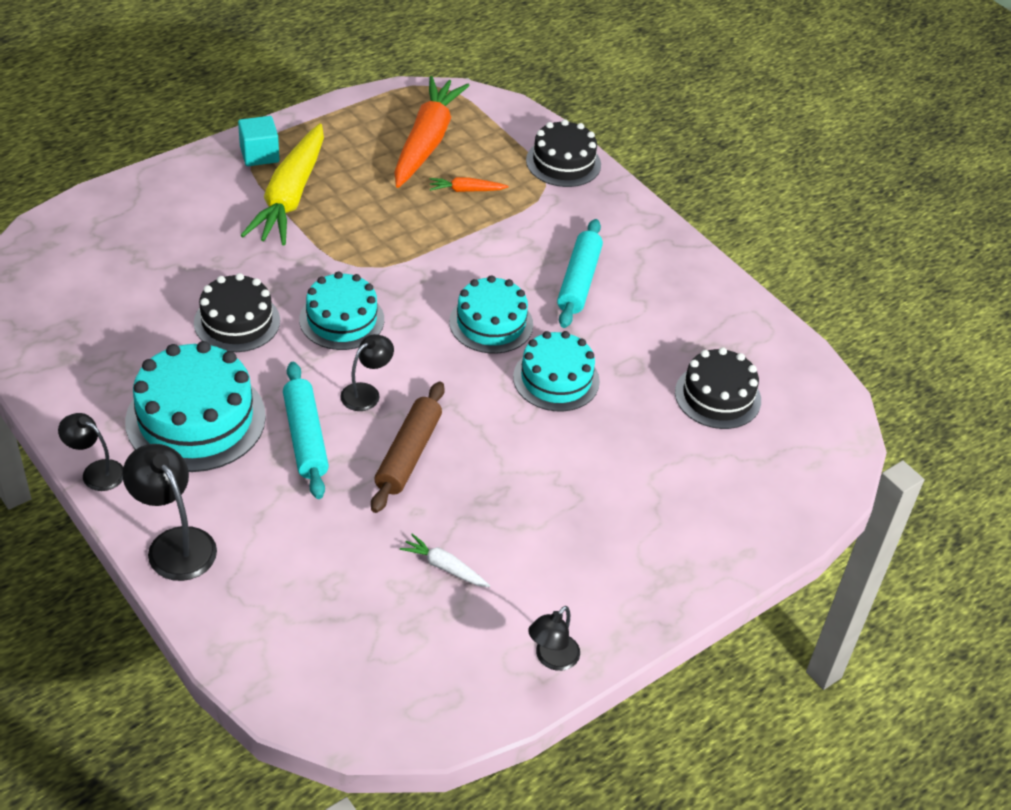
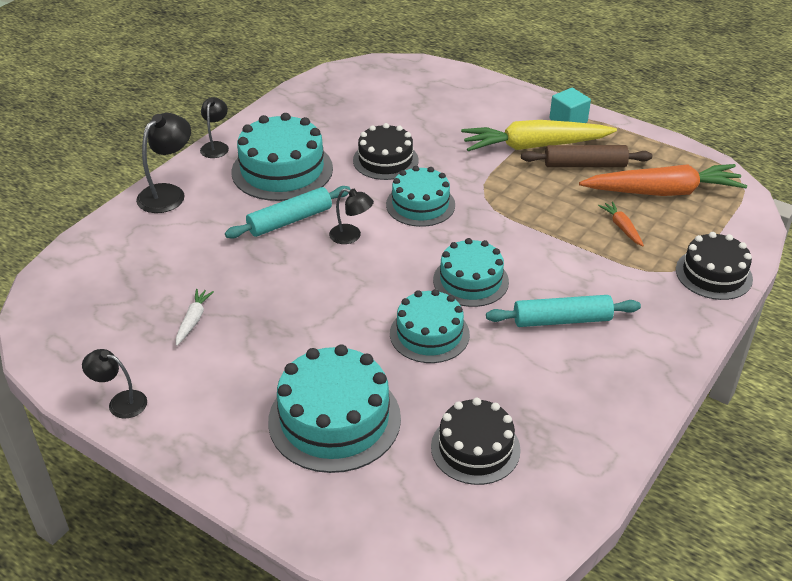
camera: 75 degrees right, 5 degrees down
brown rolling pin [371,381,445,513] -> brown rolling pin moved to [521,145,652,167]
none -> turquoise cake [268,345,401,473]

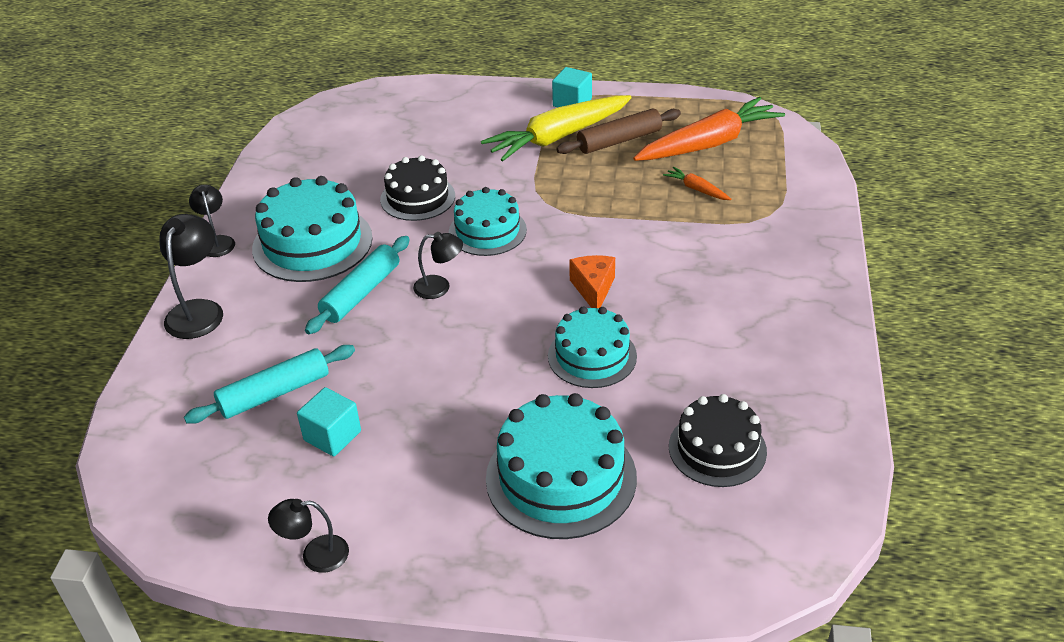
camera: 25 degrees left, 0 degrees up
white carrot [176,289,214,346] -> turquoise cube [297,387,361,457]
turquoise cake [433,238,509,307] -> orange cheese [569,255,615,308]
turquoise rolling pin [486,295,641,327] -> turquoise rolling pin moved to [184,345,355,424]
black cake [676,232,753,300] -> none

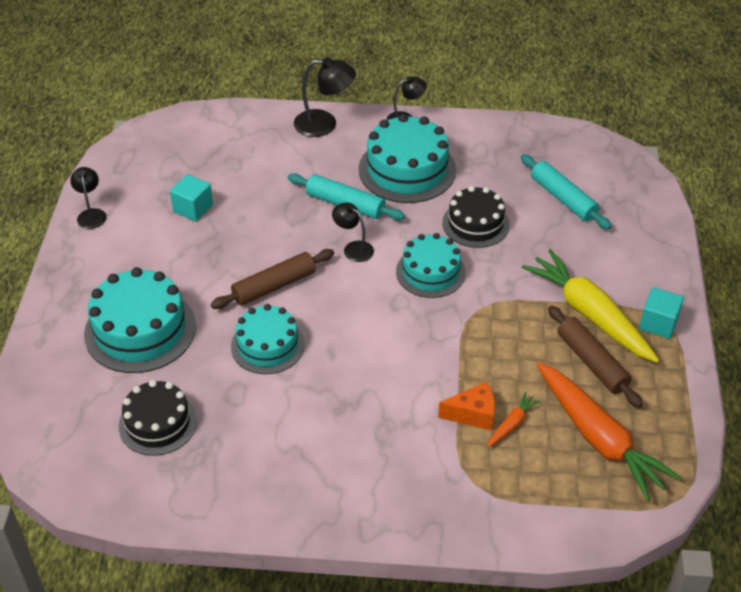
camera: 85 degrees right, 5 degrees up
turquoise rolling pin [184,345,355,424] -> turquoise rolling pin moved to [521,154,612,230]
black lamp [413,232,463,299] -> black lamp turned 135 degrees clockwise [332,202,374,262]
orange cheese [569,255,615,308] -> orange cheese moved to [438,382,495,431]
none -> brown rolling pin [211,249,334,309]

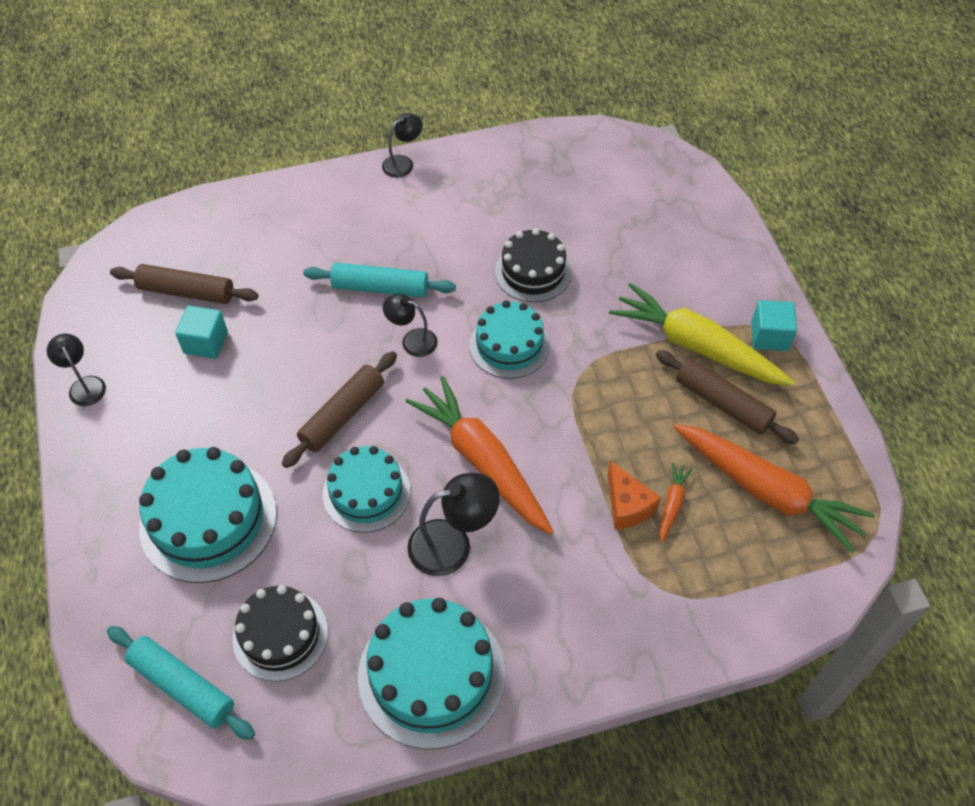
camera: 20 degrees left, 10 degrees up
black lamp [294,57,356,137] -> black lamp moved to [407,473,500,576]
turquoise cake [359,114,456,203] -> turquoise cake moved to [358,598,505,749]
orange cheese [438,382,495,431] -> orange cheese turned 90 degrees clockwise [608,461,661,530]
turquoise rolling pin [521,154,612,230] -> turquoise rolling pin moved to [107,626,255,740]
none -> brown rolling pin [110,264,258,304]
none -> orange carrot [405,376,554,534]

